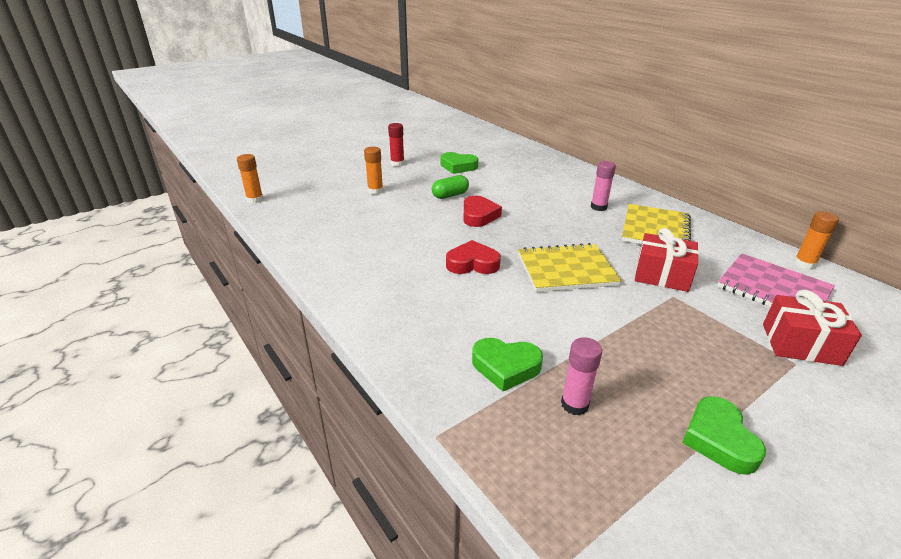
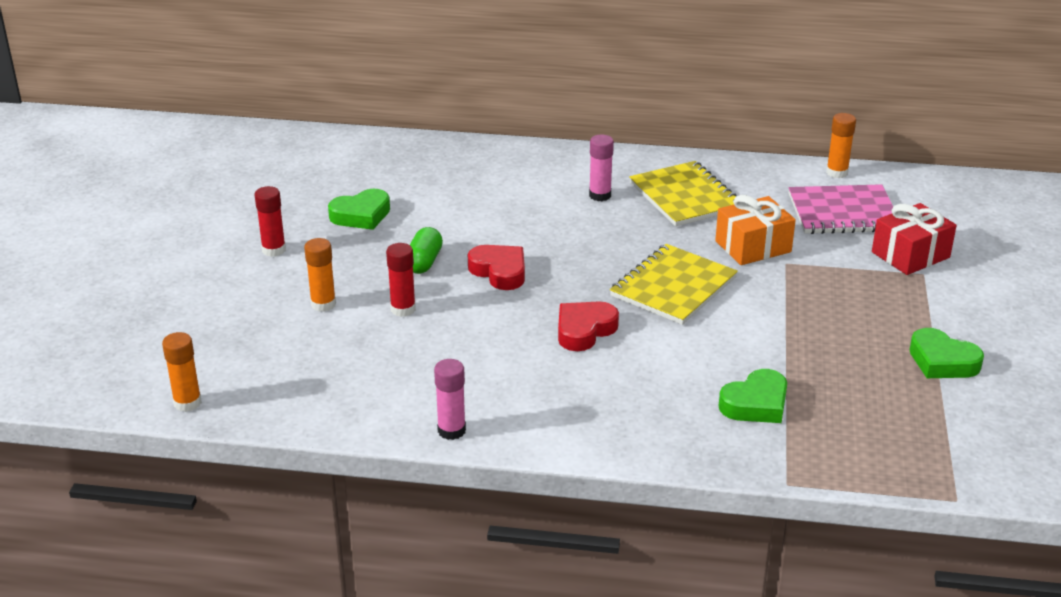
camera: 45 degrees left, 0 degrees up
pink glue stick [561,337,602,416] -> pink glue stick moved to [434,359,466,440]
red gift [635,228,699,292] -> orange gift [715,195,796,265]
none -> red glue stick [386,243,416,317]

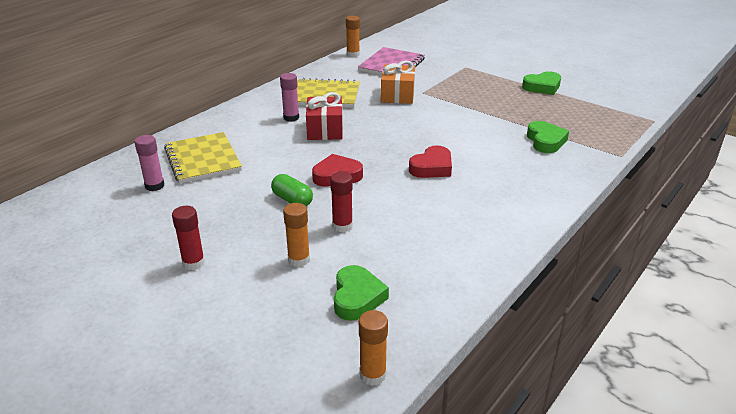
camera: 60 degrees left, 0 degrees up
green heart [328,189,390,230] -> green heart moved to [334,265,389,321]
pink glue stick [434,359,466,440] -> pink glue stick moved to [135,135,164,191]
red heart [558,301,619,351] -> red heart turned 120 degrees counterclockwise [409,145,452,178]
yellow notebook [610,244,738,325] -> yellow notebook moved to [164,132,242,184]
red gift [872,203,957,275] -> red gift moved to [306,92,343,140]

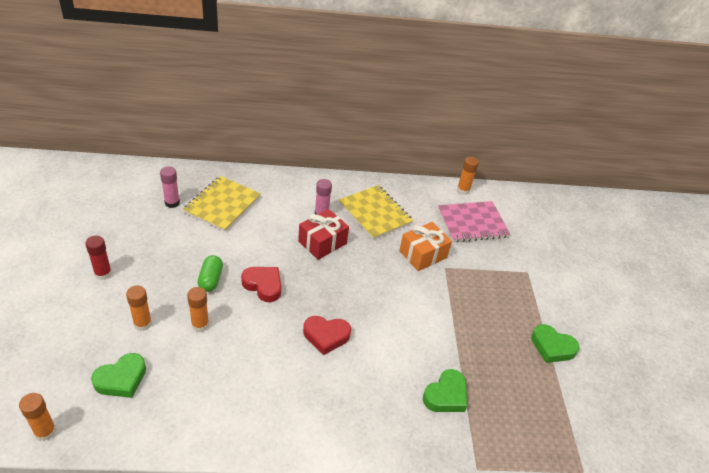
camera: 45 degrees right, 10 degrees up
red glue stick [330,171,353,232] -> orange glue stick [187,287,209,332]

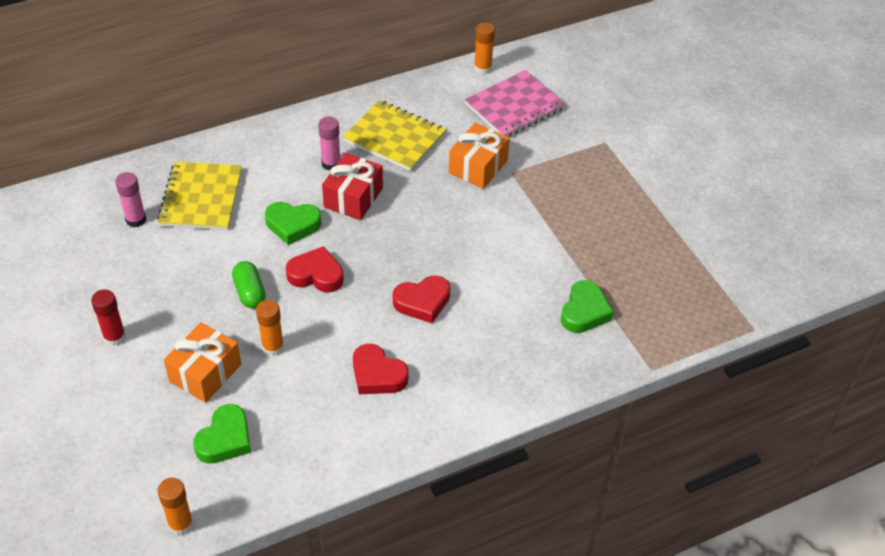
camera: 20 degrees left, 5 degrees up
orange glue stick [126,285,152,331] -> orange gift [164,322,241,403]
green heart [531,324,580,363] -> green heart moved to [265,202,321,245]
none -> red heart [353,344,409,394]

